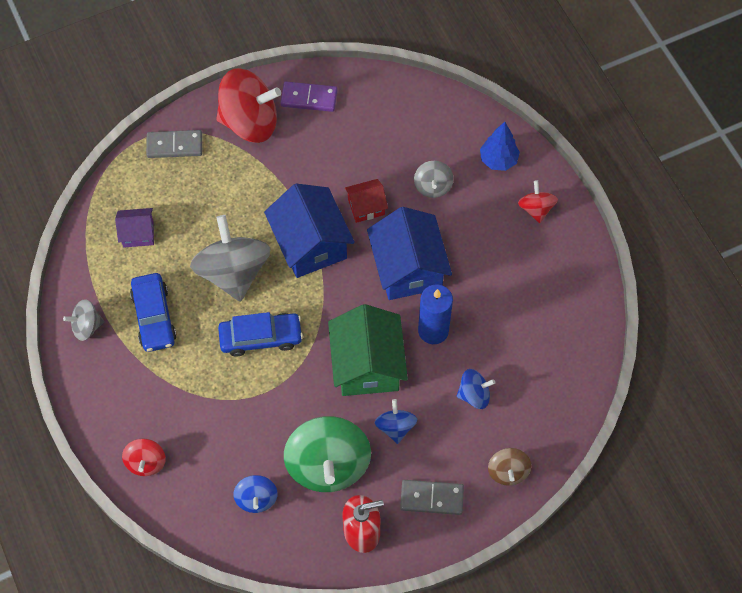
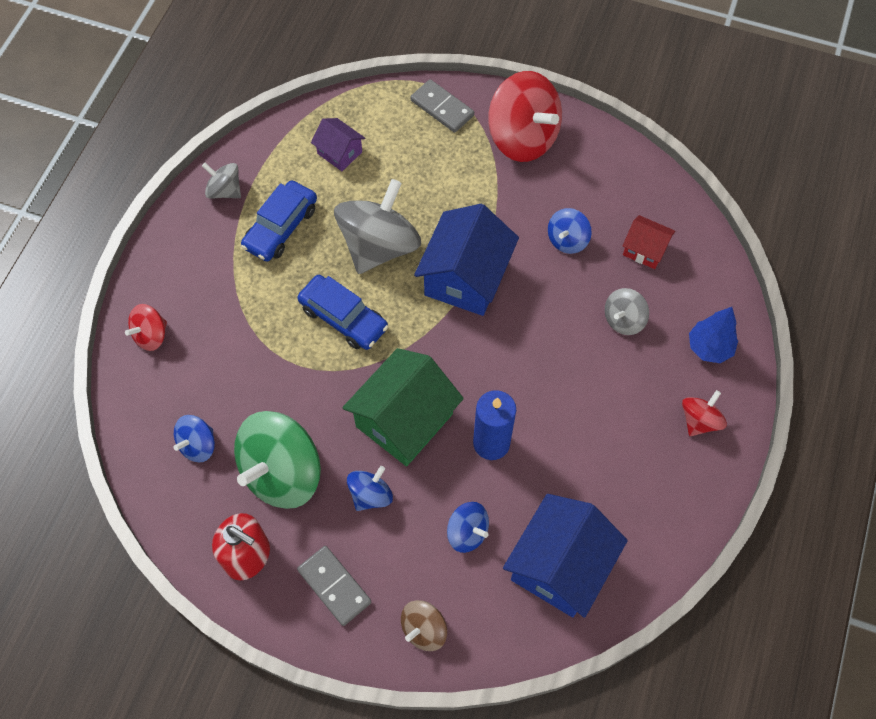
camera: 45 degrees right, 0 degrees up
purple domino [281,82,338,112] -> none
red house [345,179,388,223] -> red house moved to [623,215,675,269]
blue house [367,207,452,300] -> blue house moved to [503,494,628,618]
none -> blue spinning top [548,208,592,254]

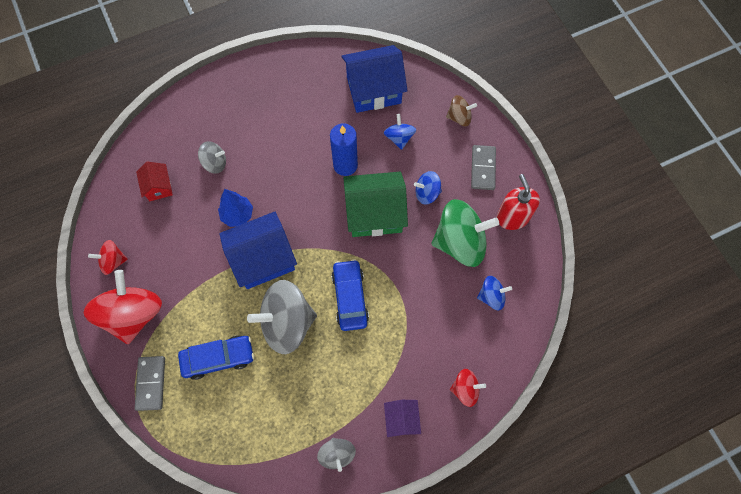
camera: 135 degrees left, 5 degrees up
blue car [241,180,317,261] -> blue car moved to [178,336,254,380]
purple house [311,118,365,171] -> purple house moved to [384,400,421,437]
blue spinning top [548,208,592,254] -> none
red spinning top [682,390,727,436] -> red spinning top moved to [88,240,128,275]
blue tree [689,307,738,363] -> blue tree moved to [218,189,253,227]

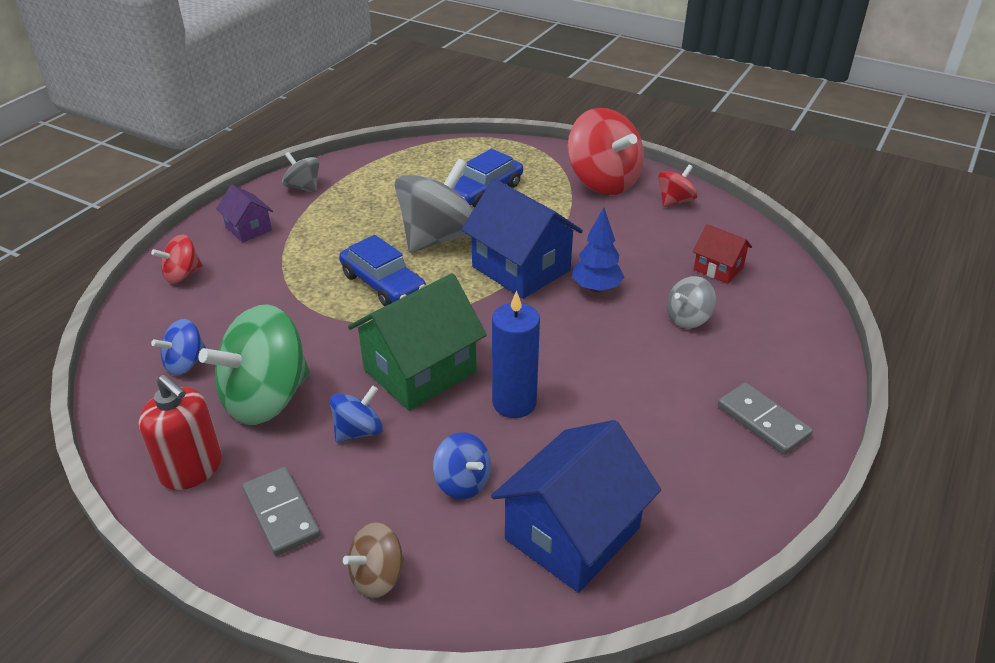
camera: 145 degrees right, 30 degrees down
grey domino [135,356,165,411] -> grey domino moved to [718,383,813,455]
blue house [219,212,297,289] -> blue house turned 75 degrees counterclockwise [461,179,583,299]

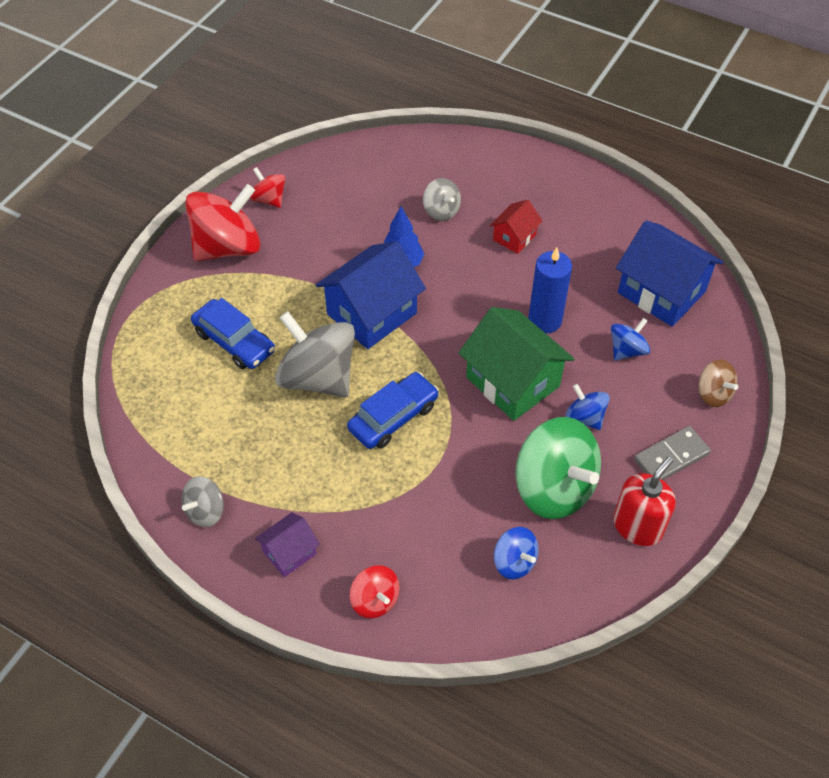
camera: 90 degrees left, 15 degrees up
red house [693,224,752,284] -> red house moved to [490,200,542,254]
grey domino [718,383,813,455] -> none

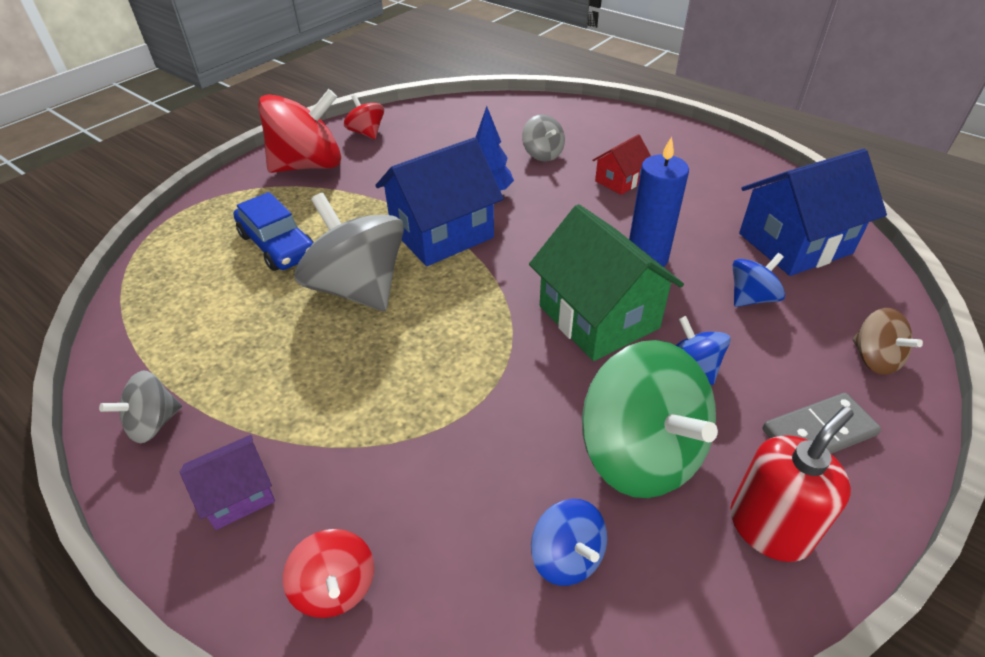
camera: 10 degrees right, 10 degrees down
blue car [347,372,439,449] -> none
blue house [616,221,723,327] -> blue house turned 75 degrees counterclockwise [739,149,887,276]

